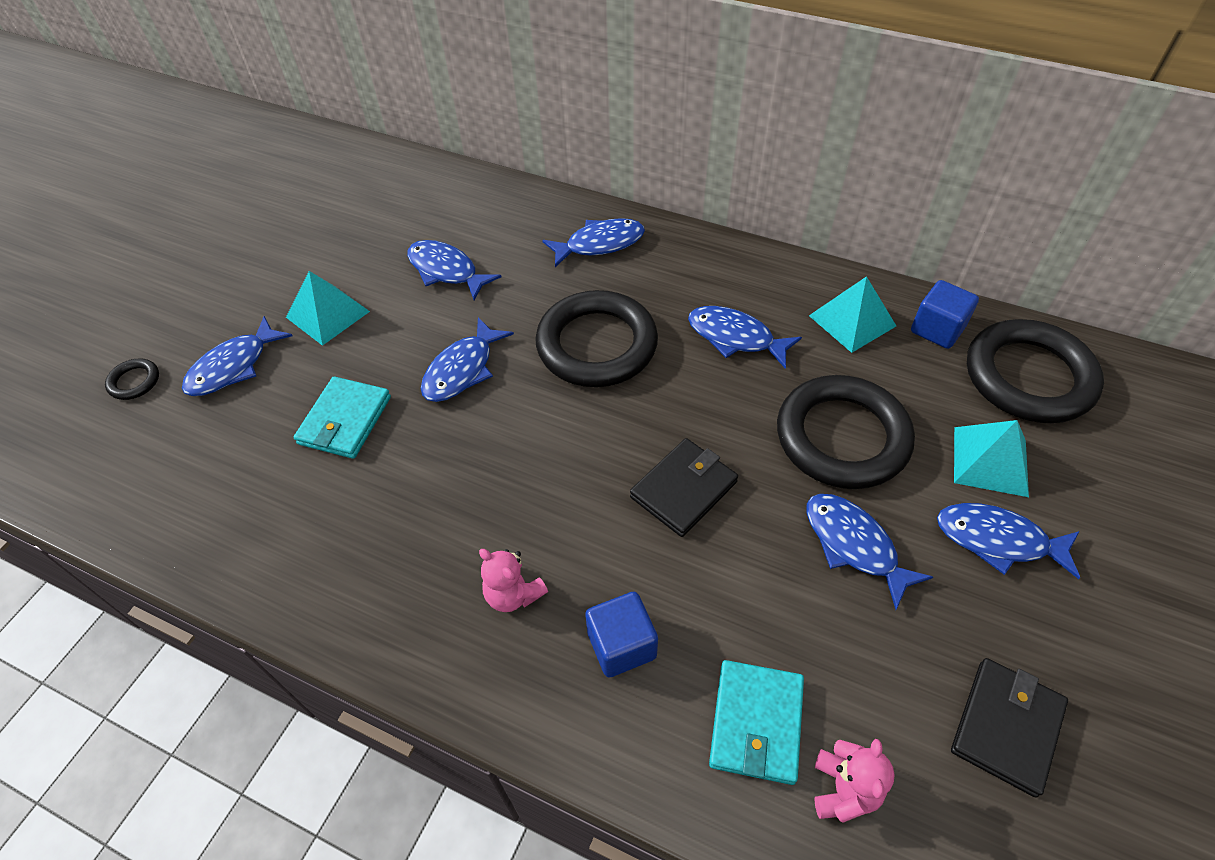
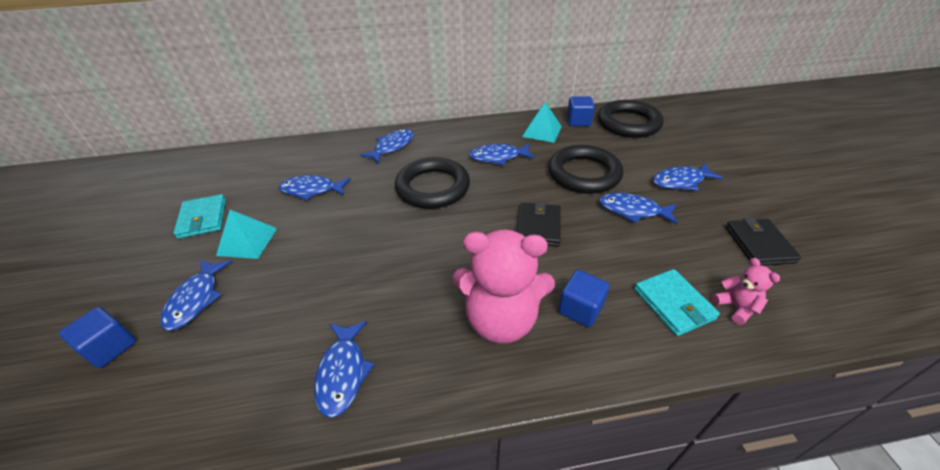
camera: 35 degrees left, 10 degrees down
black ring [105,358,159,400] -> blue cube [59,307,136,368]
turquoise wallet [294,377,391,459] -> turquoise wallet moved to [173,194,226,239]
blue fish [421,317,514,402] -> blue fish moved to [314,321,375,418]
pink teddy bear [479,549,548,612] -> pink teddy bear [453,229,555,344], size x2.21
turquoise pyramid [954,420,1029,497] -> none

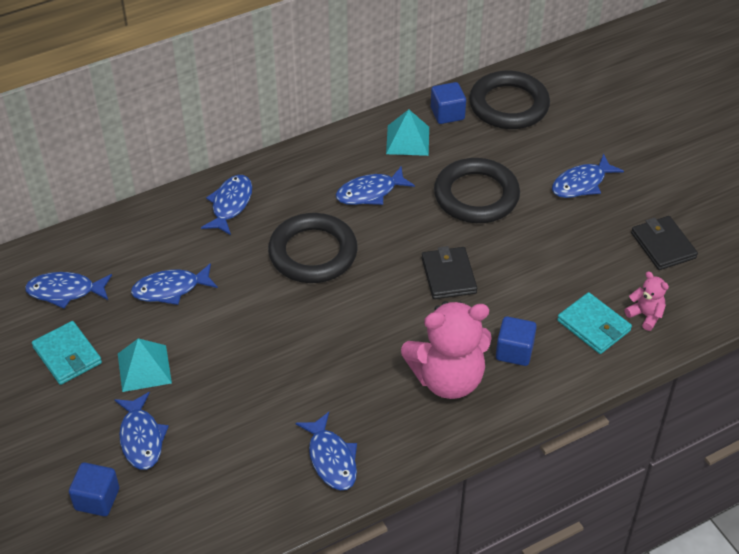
camera: 20 degrees left, 5 degrees up
blue fish [599,193,678,224] -> blue fish moved to [25,272,112,309]

